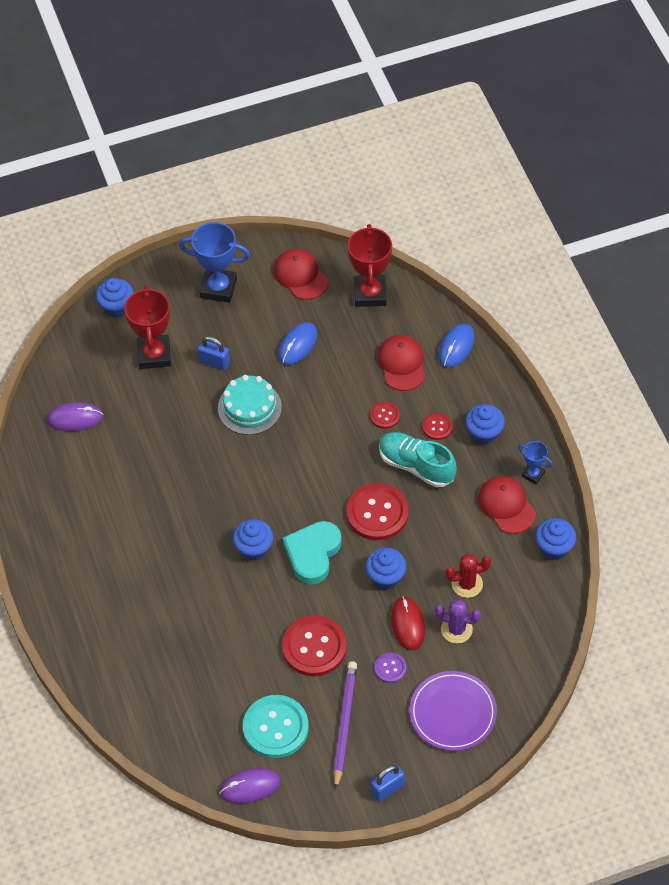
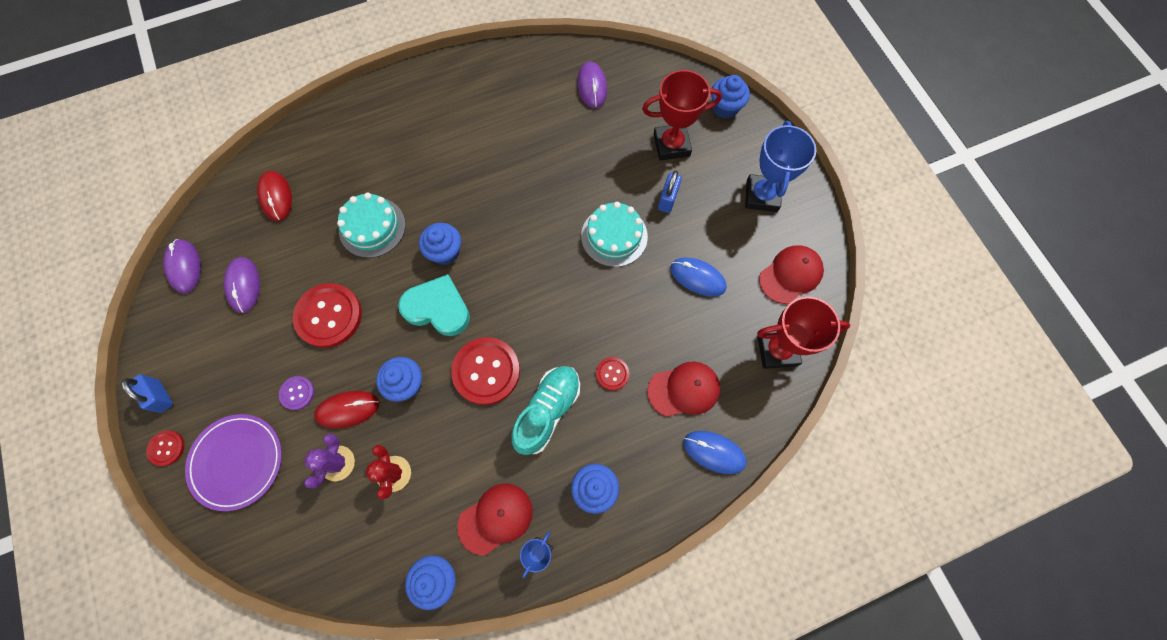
camera: 85 degrees right, 15 degrees up
turquoise button [243,695,309,758] -> purple mouse [224,257,260,313]
purple pencil [333,661,357,790] -> none
red button [422,413,453,440] -> red button moved to [146,431,185,466]
none -> red mouse [257,171,292,221]
none -> turquoise cake [337,193,406,258]

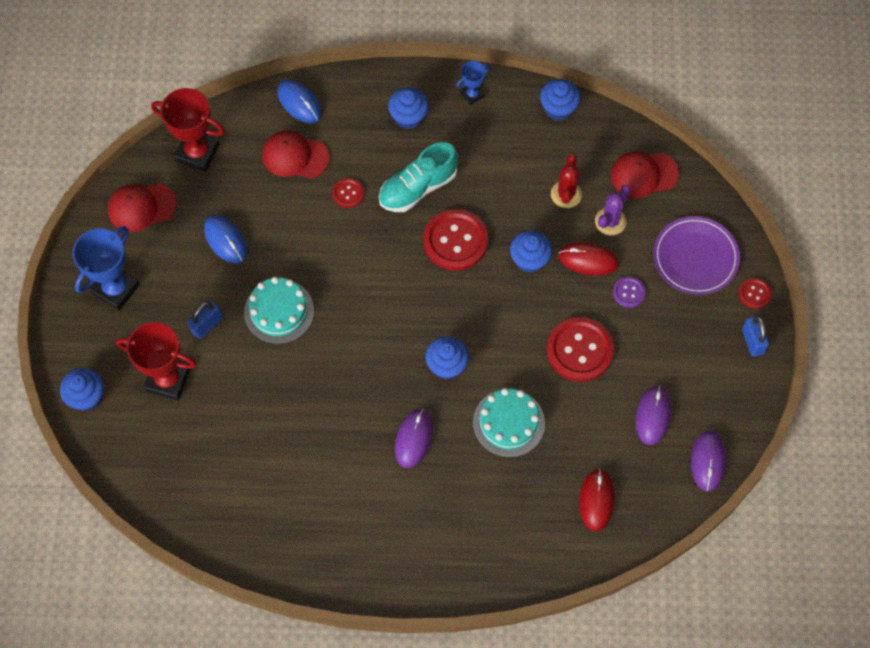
camera: 155 degrees left, 5 degrees down
turquoise heart [398,274,470,336] -> none
red cap [457,483,533,555] -> red cap moved to [611,151,679,198]
purple mouse [577,61,607,108] -> purple mouse moved to [395,409,433,468]

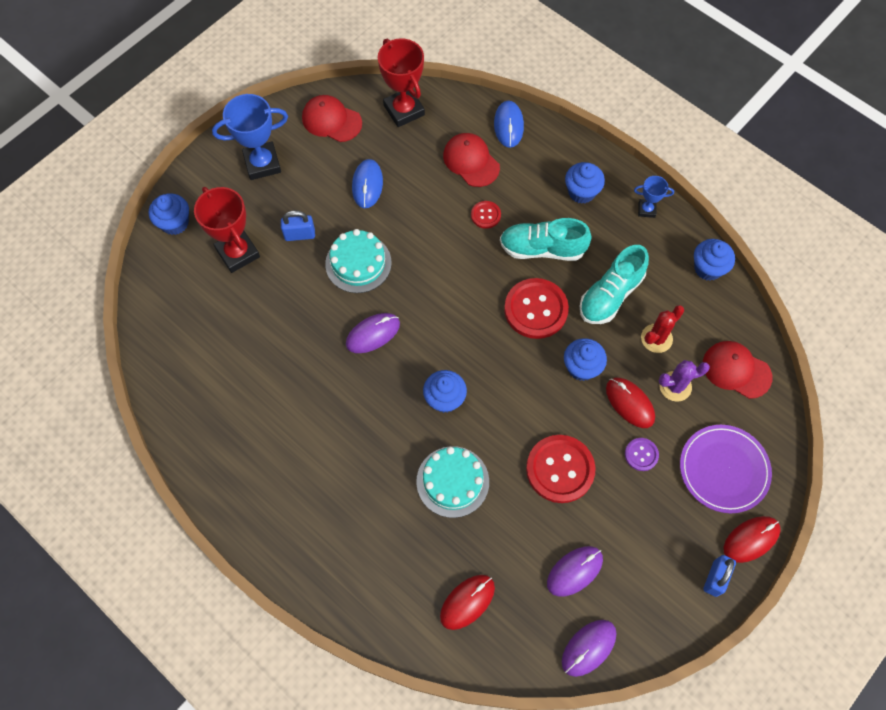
camera: 40 degrees right, 0 degrees up
purple mouse [395,409,433,468] -> purple mouse moved to [346,313,400,353]
red button [739,278,772,309] -> red mouse [724,516,781,563]
none -> turquoise shoe [579,245,649,324]

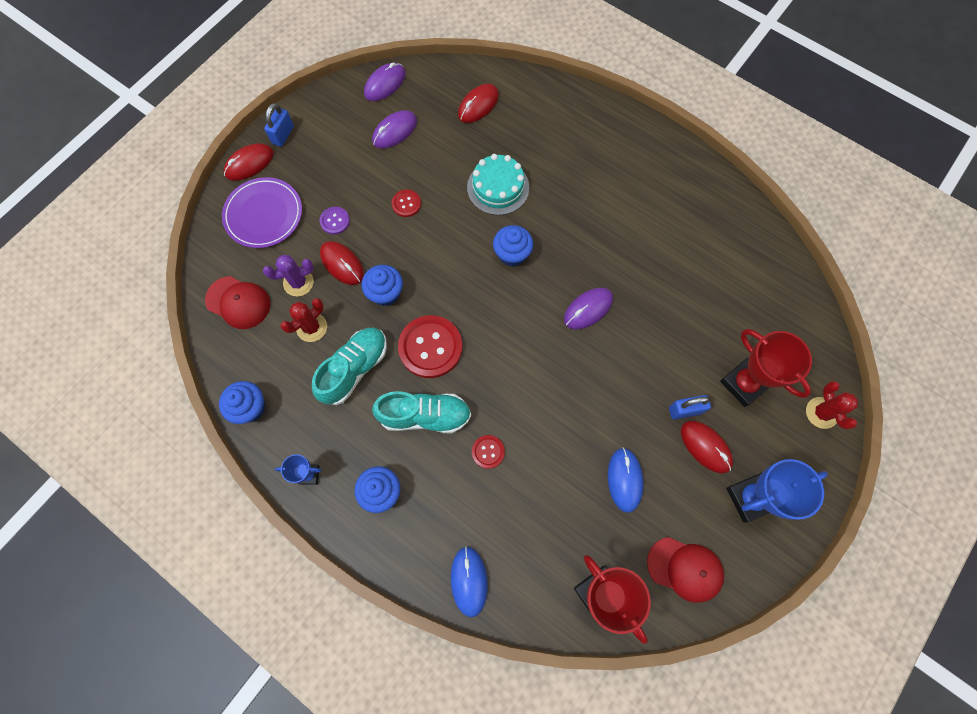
camera: 175 degrees right, 5 degrees up
blue cupcake [149,193,189,235] -> red cactus [806,381,858,429]
turquoise cake [325,229,392,293] -> none
red cap [443,133,500,187] -> none
red button [526,435,596,503] -> red button [392,190,421,217], size x0.49
none -> red mouse [681,421,733,473]

